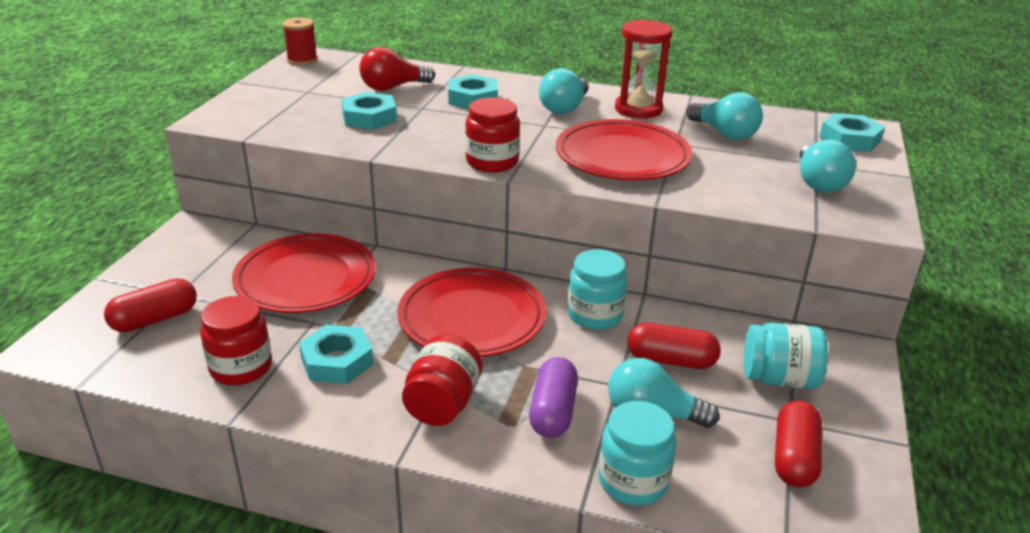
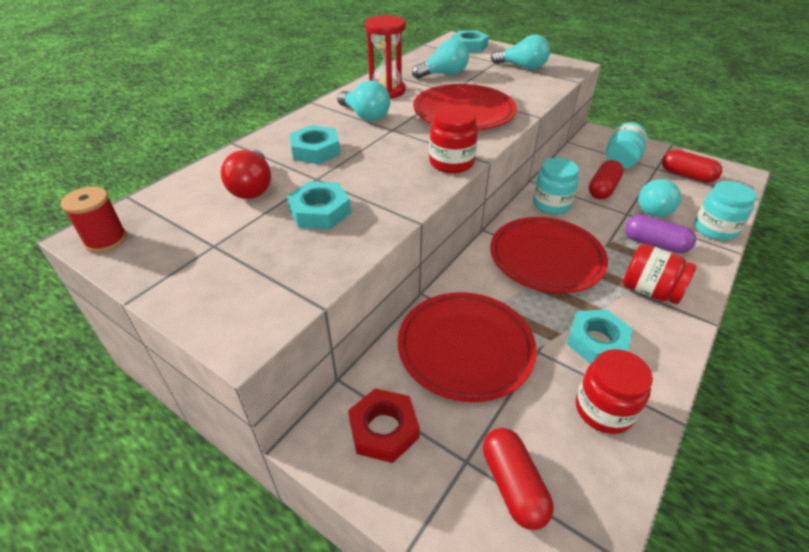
camera: 70 degrees left, 10 degrees up
none -> red nut [348,388,420,463]

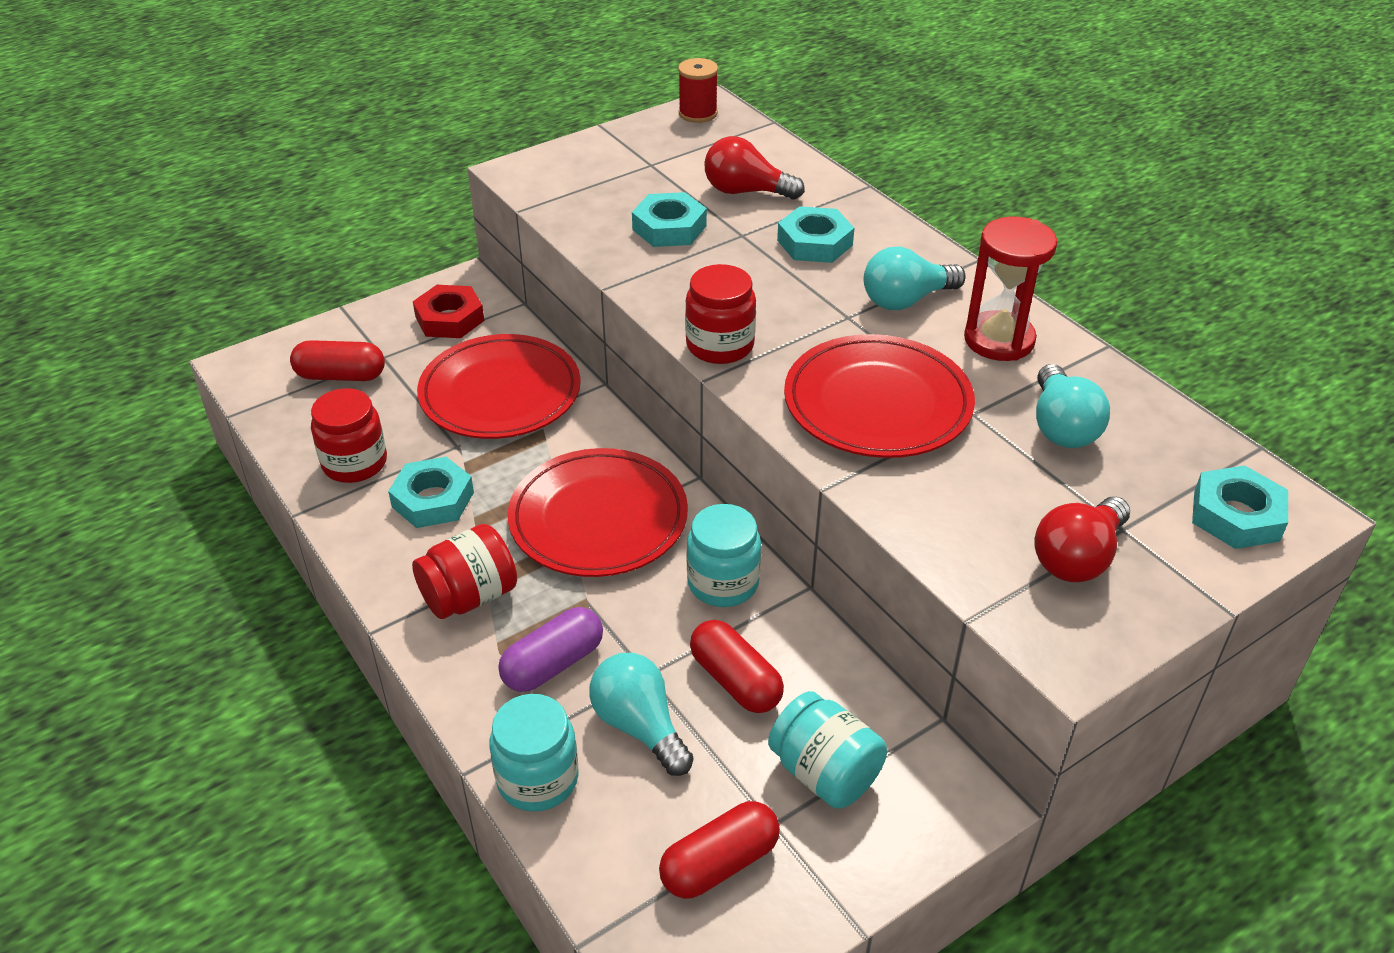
camera: 110 degrees right, 0 degrees up
turquoise light bulb [491,35,550,70] -> red light bulb [1034,497,1130,582]

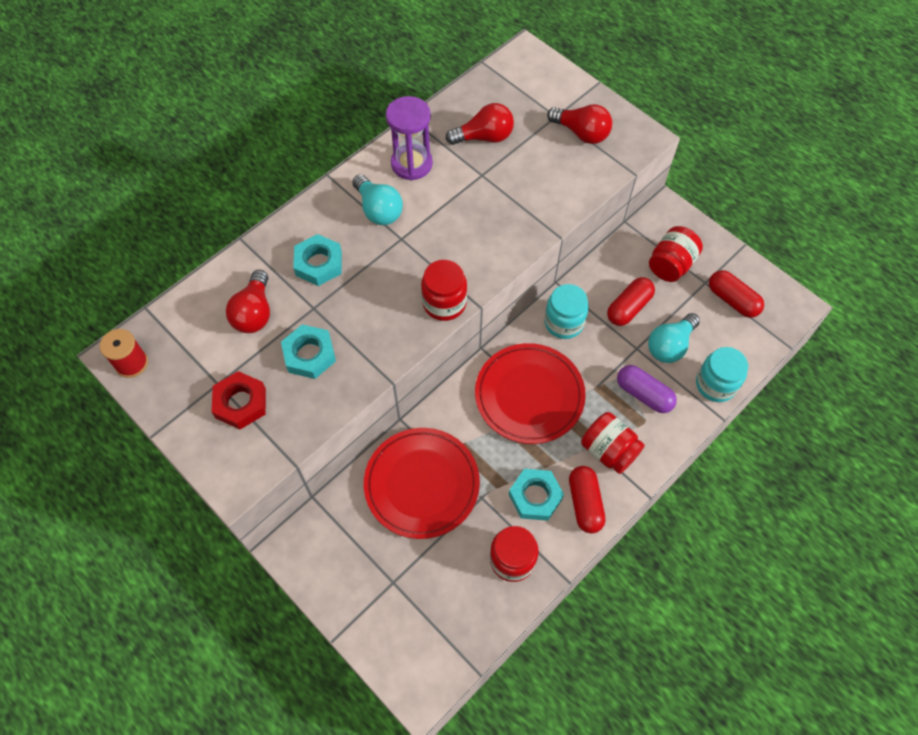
camera: 100 degrees left, 20 degrees up
red capsule [290,340,385,381] -> red capsule moved to [569,466,605,533]
red nut [413,285,485,338] -> red nut moved to [212,371,266,430]
turquoise jar [768,691,887,809] -> red jar [649,226,703,282]
red plate [784,334,975,458] -> none
red hourglass [964,217,1058,361] -> purple hourglass [386,96,433,181]
turquoise light bulb [1036,364,1110,448] -> red light bulb [446,103,514,145]
turquoise nut [1192,465,1288,549] -> none

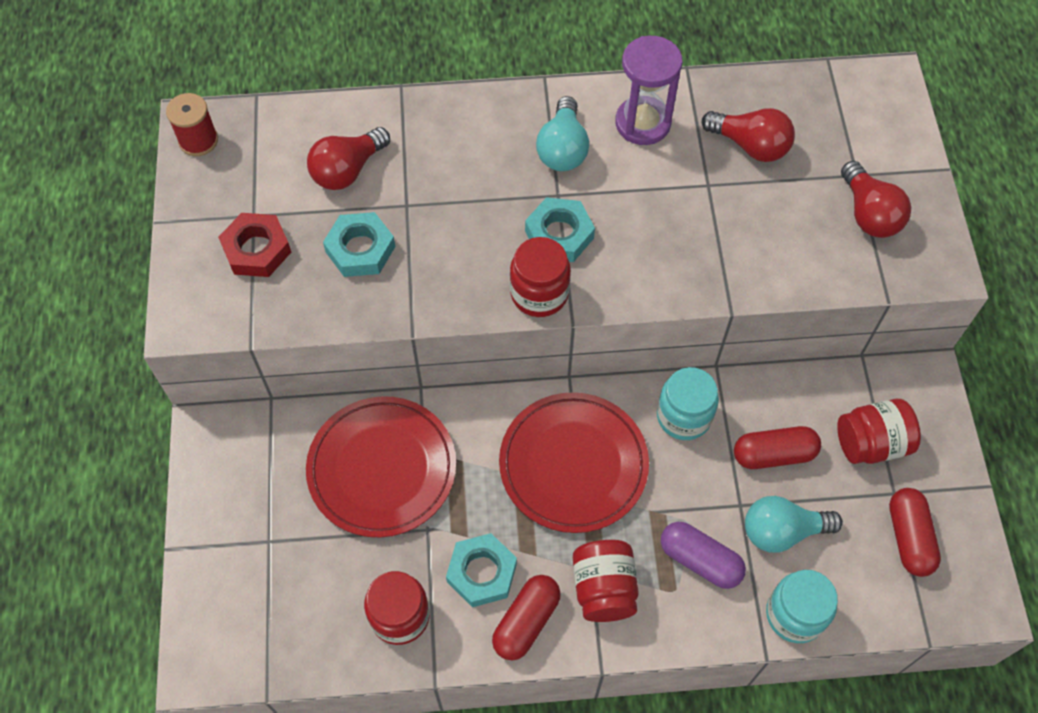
camera: 40 degrees right, 0 degrees up
turquoise nut [293,234,342,286] -> turquoise nut moved to [525,197,595,262]
purple capsule [617,365,677,413] -> purple capsule turned 45 degrees counterclockwise [661,522,746,589]

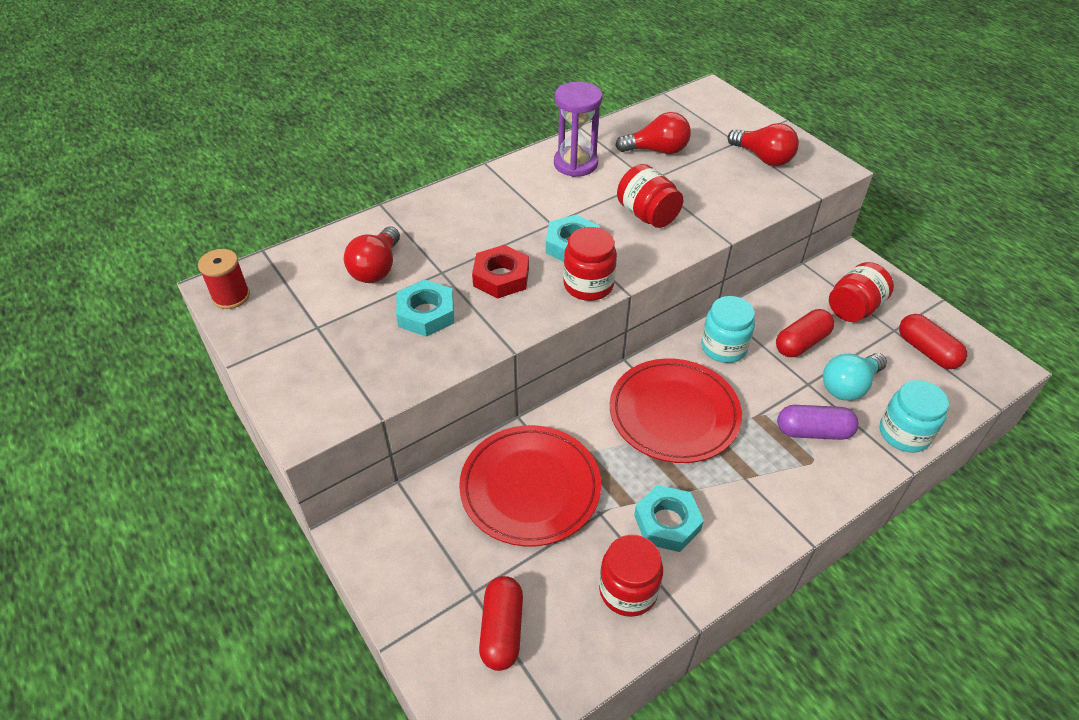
camera: 30 degrees left, 15 degrees down
red nut [218,213,291,277] -> red nut moved to [472,245,529,298]
red capsule [492,575,561,660] -> red capsule moved to [479,576,523,671]
turquoise light bulb [536,96,589,171] -> none
red jar [573,540,639,622] -> red jar moved to [617,164,683,228]

